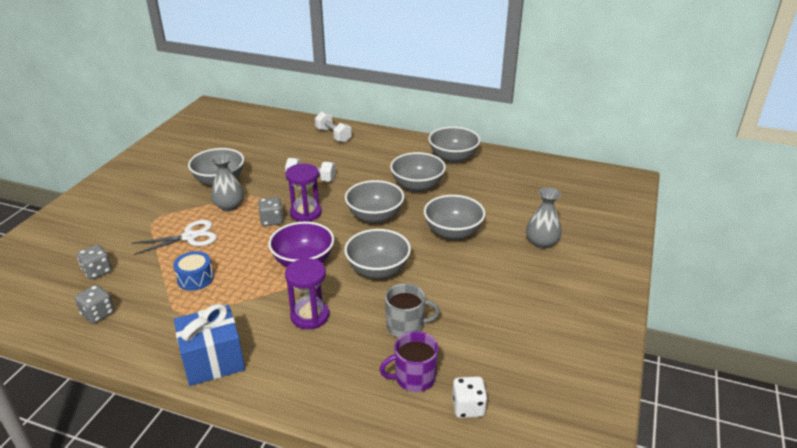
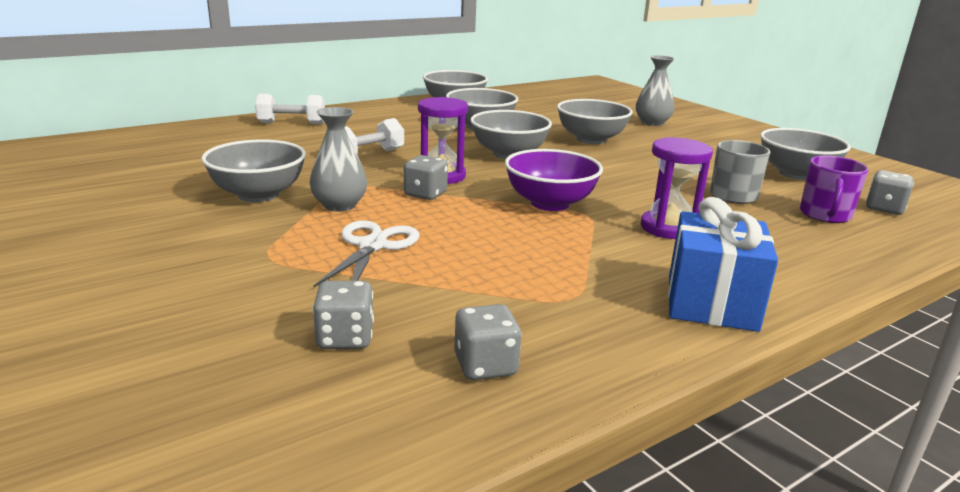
camera: 55 degrees left, 10 degrees down
blue drum [173,251,214,291] -> none
grey bowl [344,229,411,279] -> grey bowl moved to [760,128,851,180]
white dice [452,376,488,418] -> grey dice [866,170,914,215]

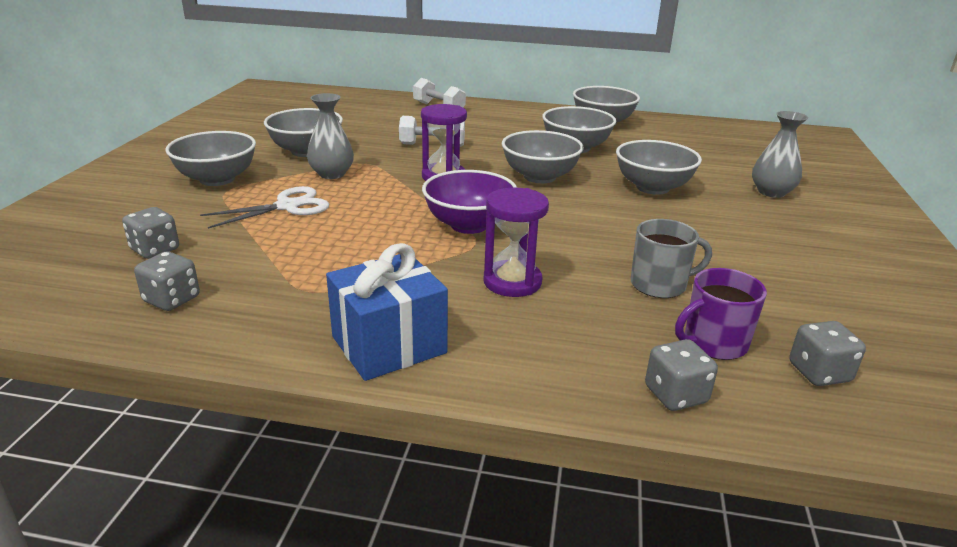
camera: 45 degrees right, 5 degrees up
grey dice [404,155,448,200] -> grey dice moved to [645,339,718,411]
grey bowl [760,128,851,180] -> grey bowl moved to [165,131,256,186]

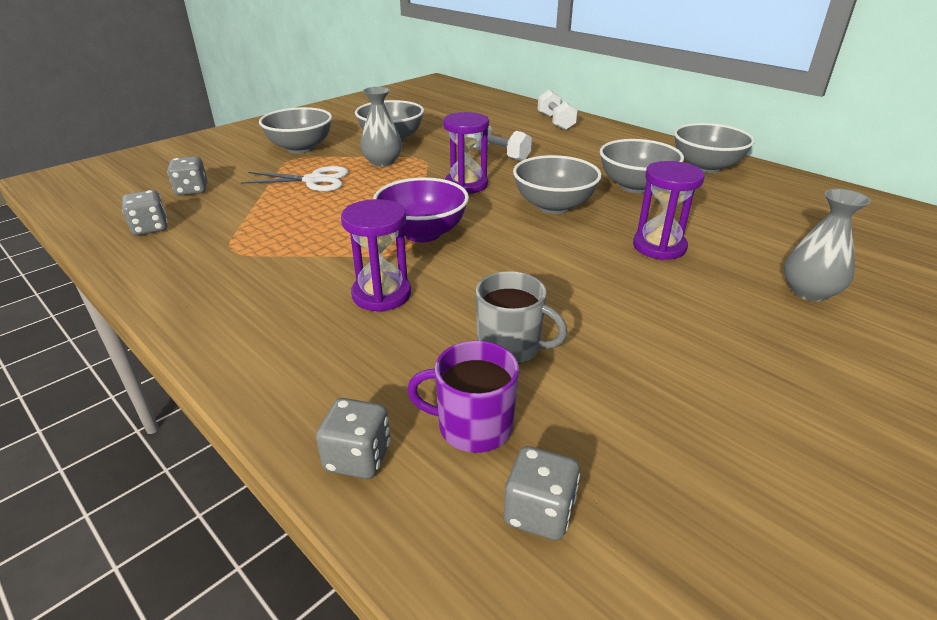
camera: 35 degrees right, 5 degrees up
blue gift [326,243,448,381] -> none
grey bowl [616,140,702,195] -> purple hourglass [633,161,705,260]

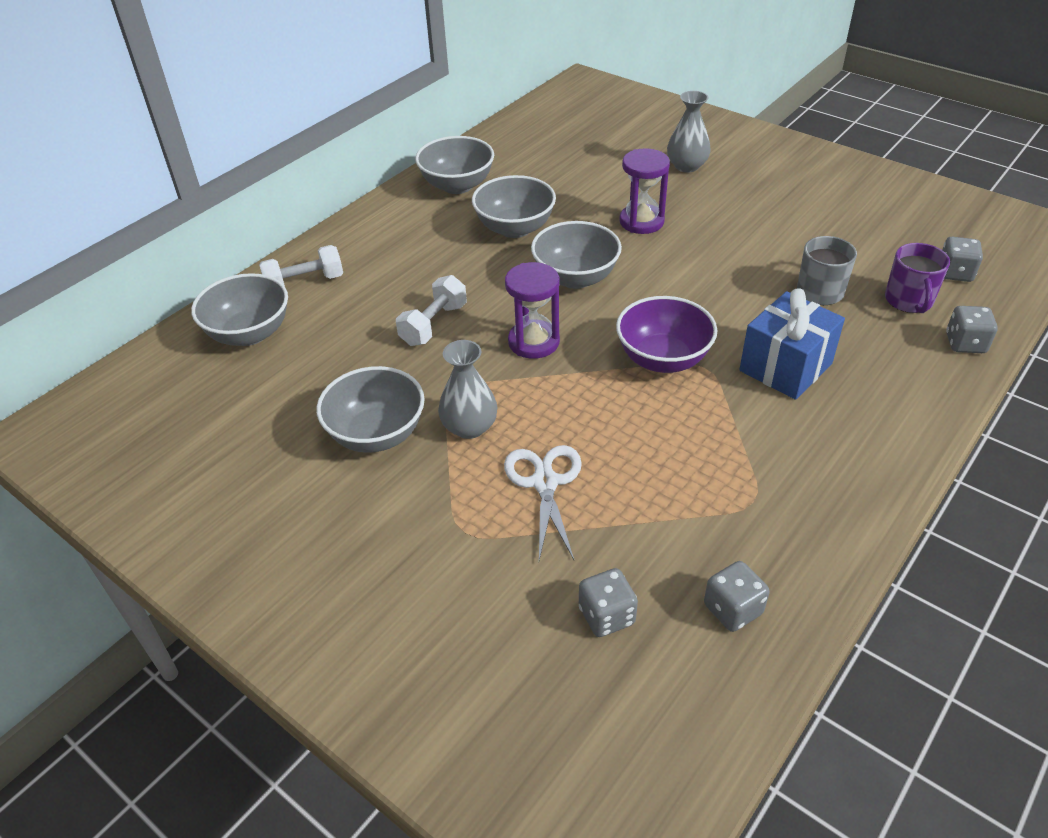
camera: 95 degrees left, 10 degrees up
grey bowl [259,107,332,153] -> grey bowl moved to [191,273,288,346]
purple hourglass [341,199,411,312] -> blue gift [739,288,845,400]

